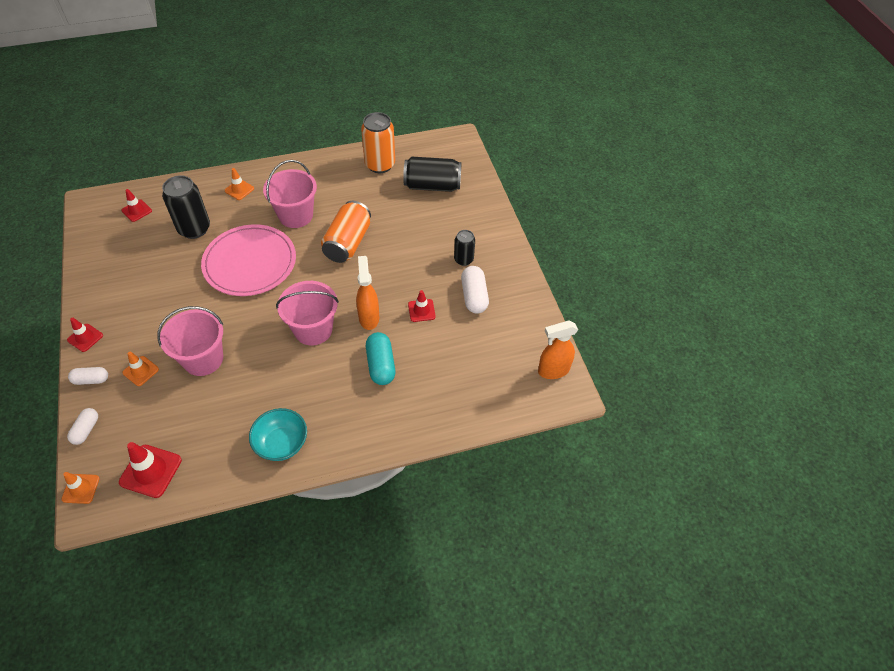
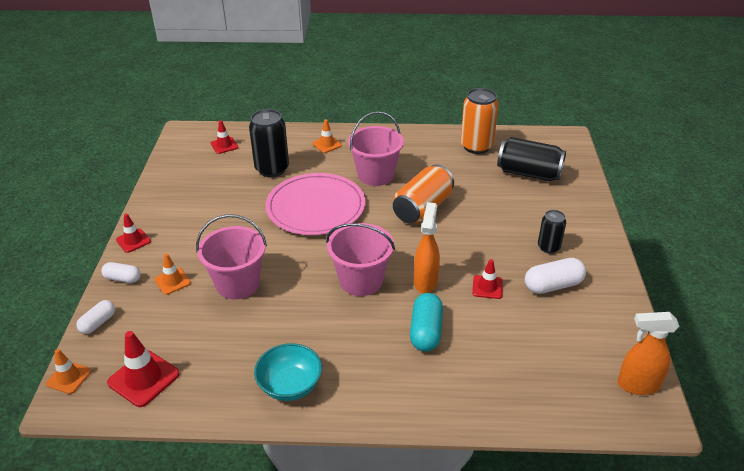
camera: 20 degrees right, 15 degrees down
white capsule [461,266,489,314] -> white capsule turned 60 degrees clockwise [525,258,586,294]

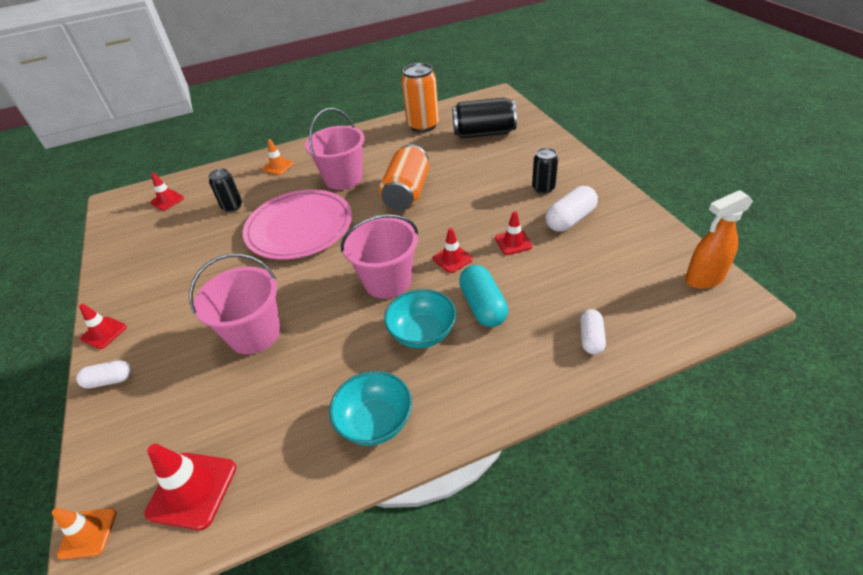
camera: 20 degrees left, 5 degrees up
white capsule [76,300,115,334] -> white capsule moved to [580,309,606,355]
orange traffic cone [154,253,191,295] -> none
black can [249,109,289,177] -> black can [208,168,242,212], size x0.58
orange spray bottle [414,202,440,294] -> red traffic cone [433,228,473,273]
none -> turquoise bowl [384,289,456,348]

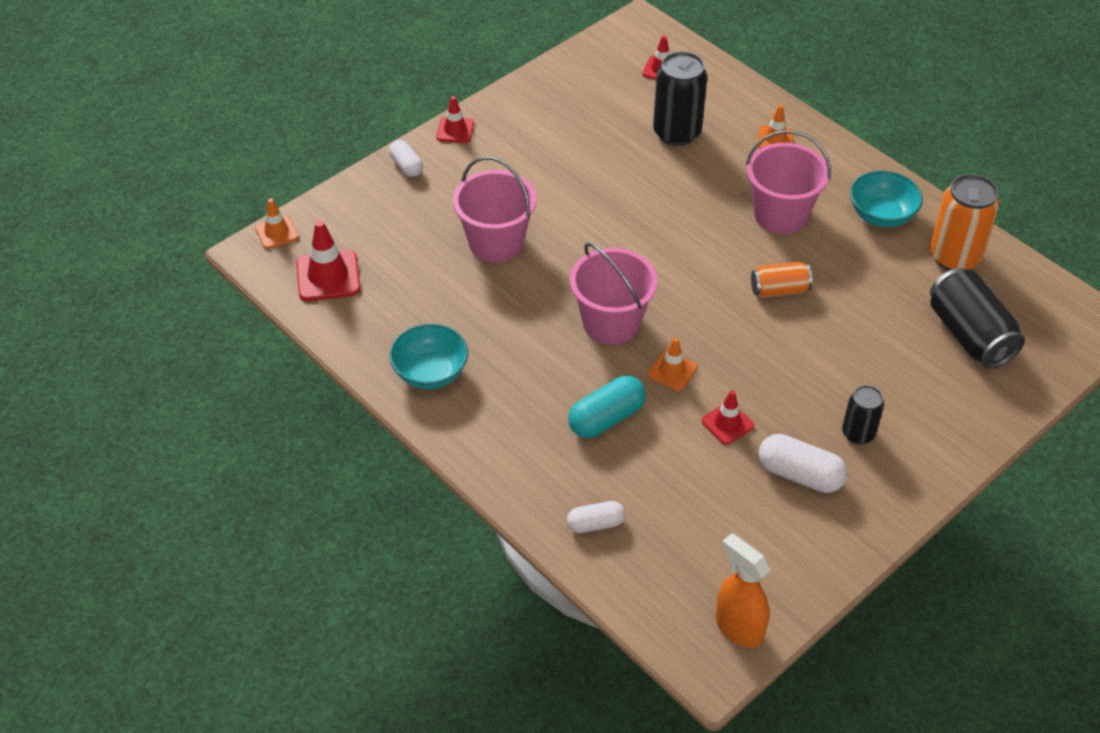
camera: 65 degrees right, 5 degrees up
black can [208,168,242,212] -> black can [653,51,707,146], size x1.71
pink plate [243,189,352,260] -> none
orange can [379,144,429,211] -> orange can [751,262,812,298], size x0.58
turquoise bowl [384,289,456,348] -> turquoise bowl moved to [850,171,923,227]
red traffic cone [433,228,473,273] -> orange traffic cone [648,337,697,391]

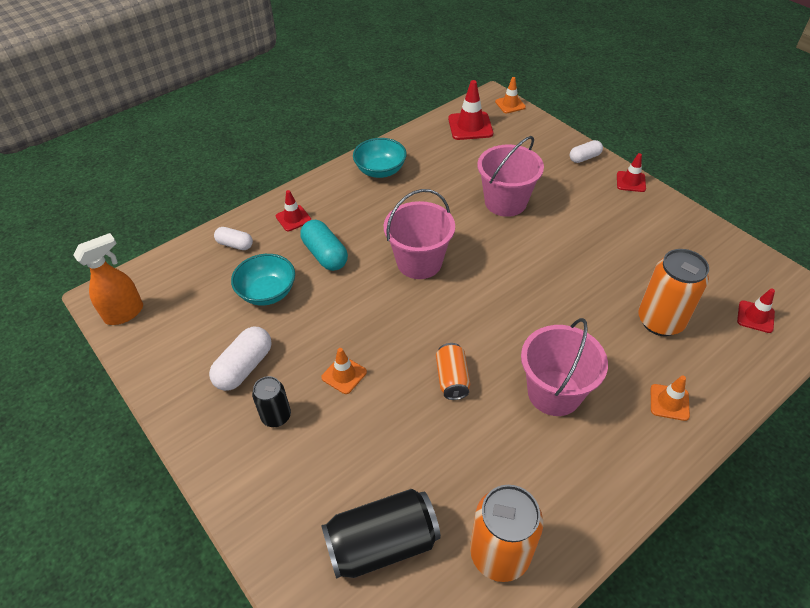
camera: 95 degrees right, 0 degrees up
white capsule [567,501,625,533] -> white capsule turned 60 degrees counterclockwise [214,227,253,250]
orange traffic cone [648,337,697,391] -> orange traffic cone moved to [321,348,367,394]
black can [653,51,707,146] -> orange can [638,249,709,336]
red traffic cone [701,390,754,445] -> red traffic cone moved to [276,190,311,231]
turquoise bowl [850,171,923,227] -> turquoise bowl moved to [231,254,295,306]

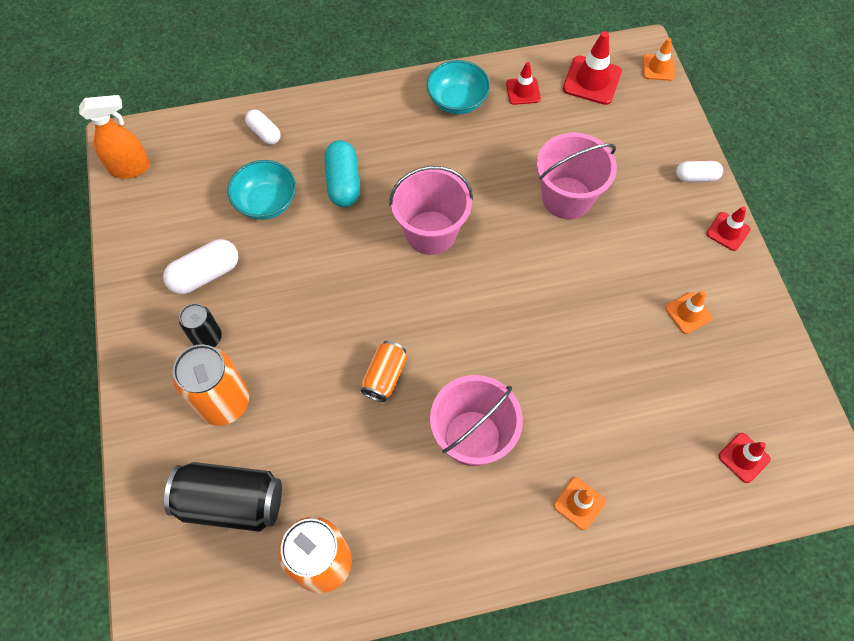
camera: 25 degrees right, 15 degrees up
red traffic cone [276,190,311,231] -> red traffic cone moved to [506,62,541,105]
orange traffic cone [321,348,367,394] -> orange traffic cone moved to [665,291,713,334]
orange can [638,249,709,336] -> orange can moved to [173,344,249,426]

